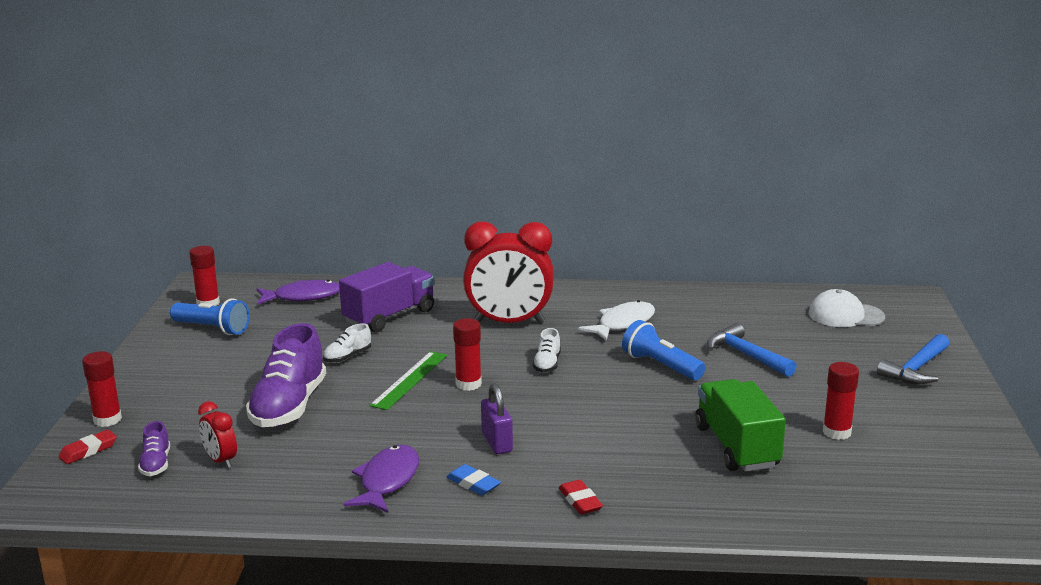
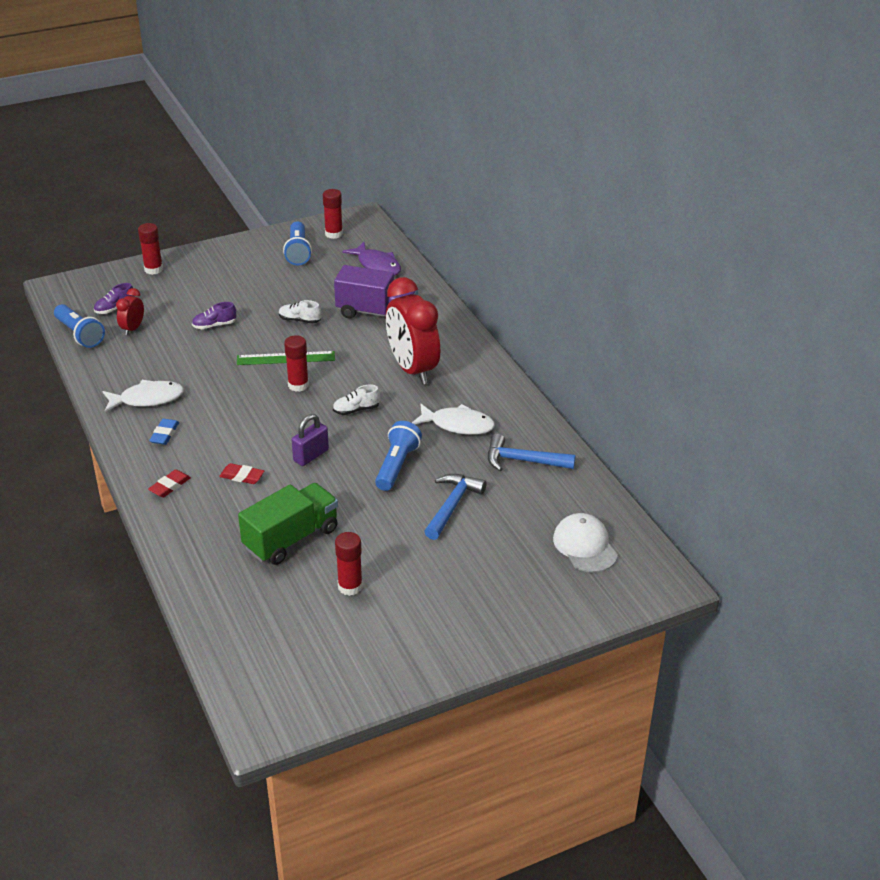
camera: 60 degrees right, 15 degrees up
red eraser [58,430,117,464] -> red eraser moved to [219,463,264,484]
purple shoe [246,323,326,427] -> purple shoe [192,302,236,329], size x0.47
purple fish [343,445,419,513] -> white fish [103,380,184,412]
purple padlock [481,383,513,454] -> purple padlock moved to [292,414,329,466]
blue hammer [877,334,949,384] -> blue hammer moved to [488,433,575,471]
none -> blue flashlight [54,304,105,348]

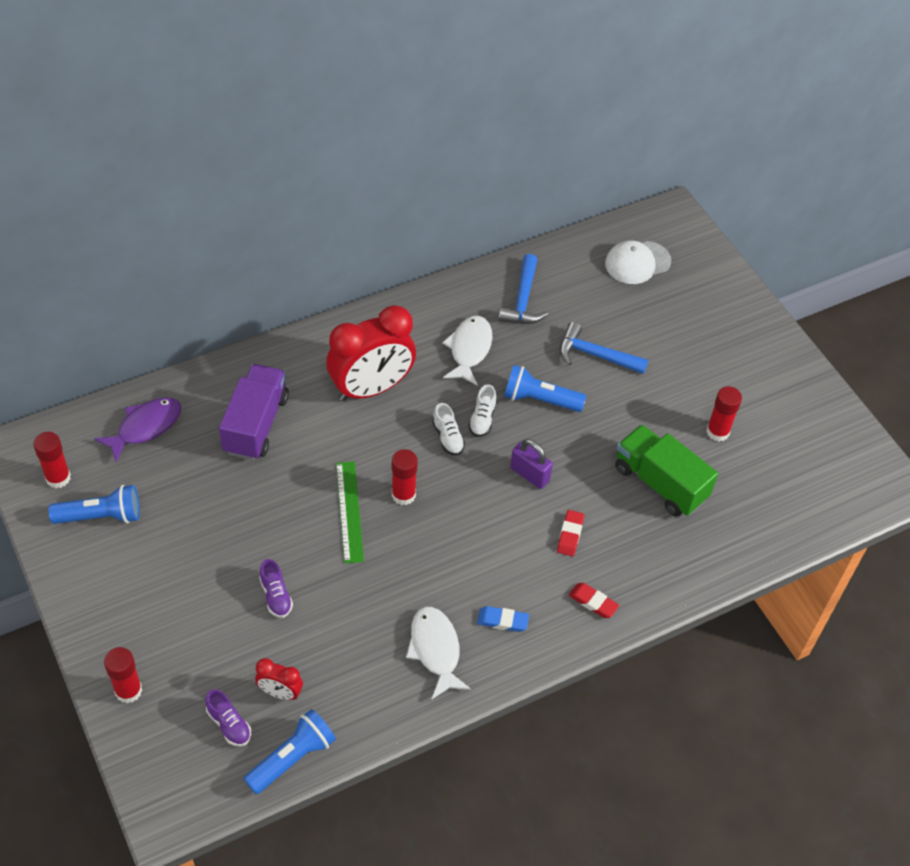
camera: 95 degrees left, 15 degrees up
white shoe [279,300,321,324] -> white shoe moved to [468,384,497,437]

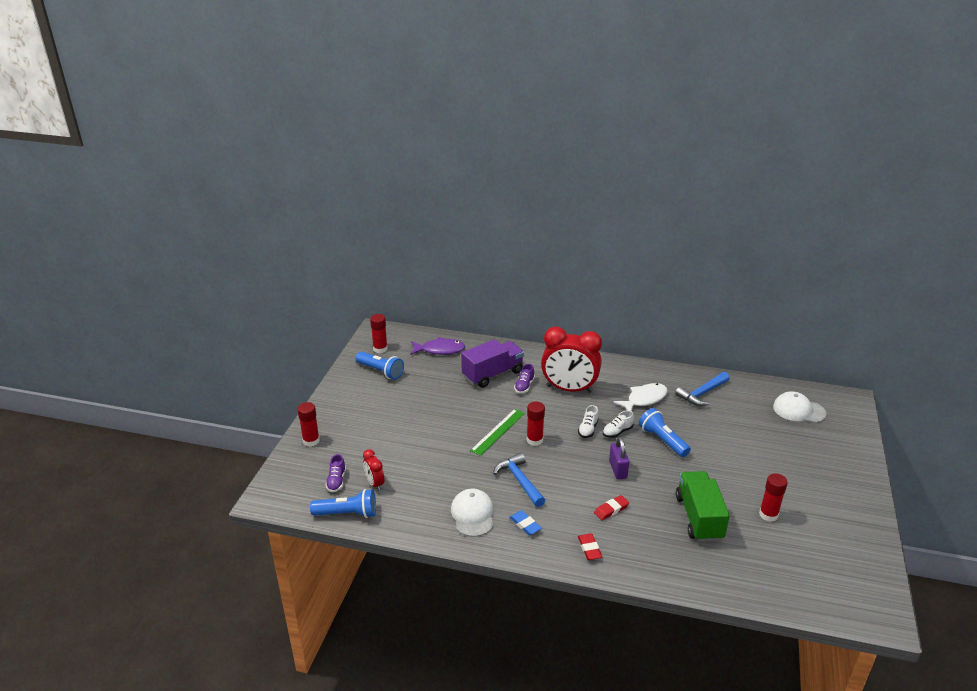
camera: 45 degrees right, 20 degrees down
purple shoe [259,559,293,618] -> purple shoe moved to [514,364,535,393]
white fish [406,607,471,699] -> white cap [451,489,494,537]
blue hammer [560,322,648,374] -> blue hammer moved to [493,453,545,507]

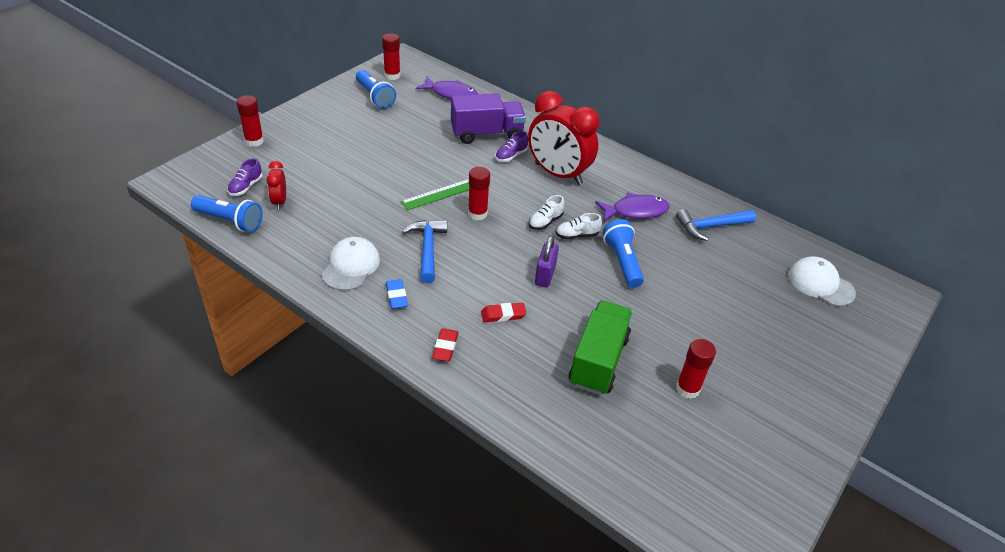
camera: 20 degrees right, 10 degrees up
white fish [613,383,668,411] -> purple fish [595,192,670,222]

